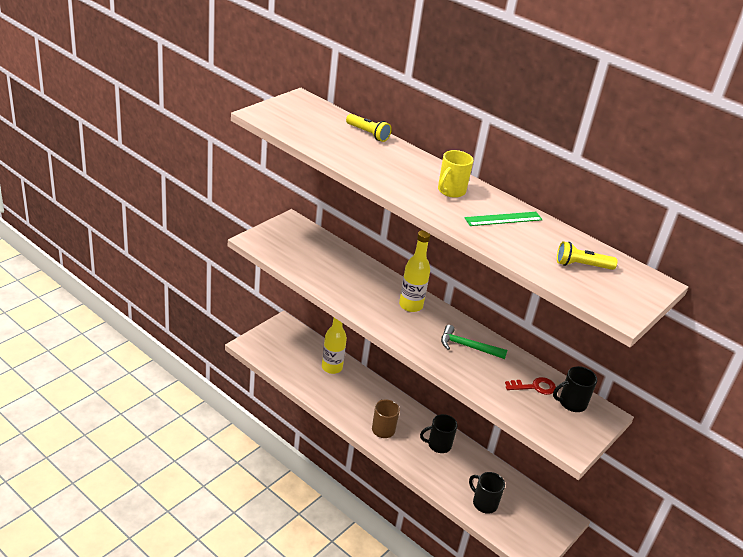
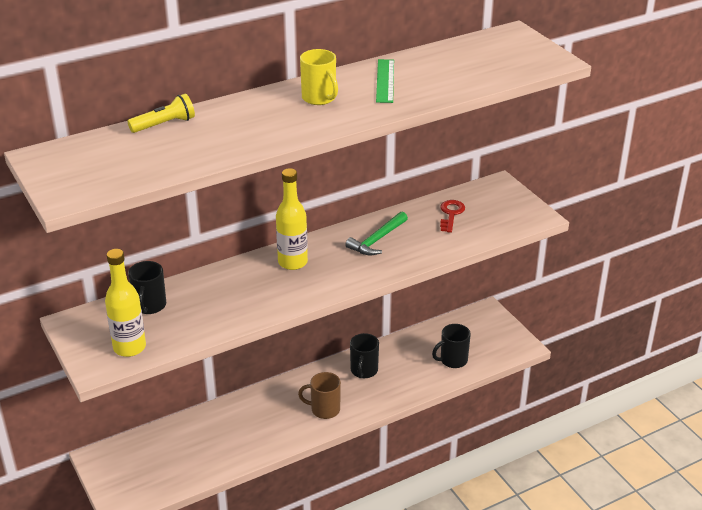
camera: 65 degrees left, 0 degrees up
yellow bottle [322,318,347,374] -> yellow bottle moved to [105,249,146,357]
black mug [553,366,597,412] -> black mug moved to [128,261,166,314]
yellow flashlight [557,241,618,270] -> none

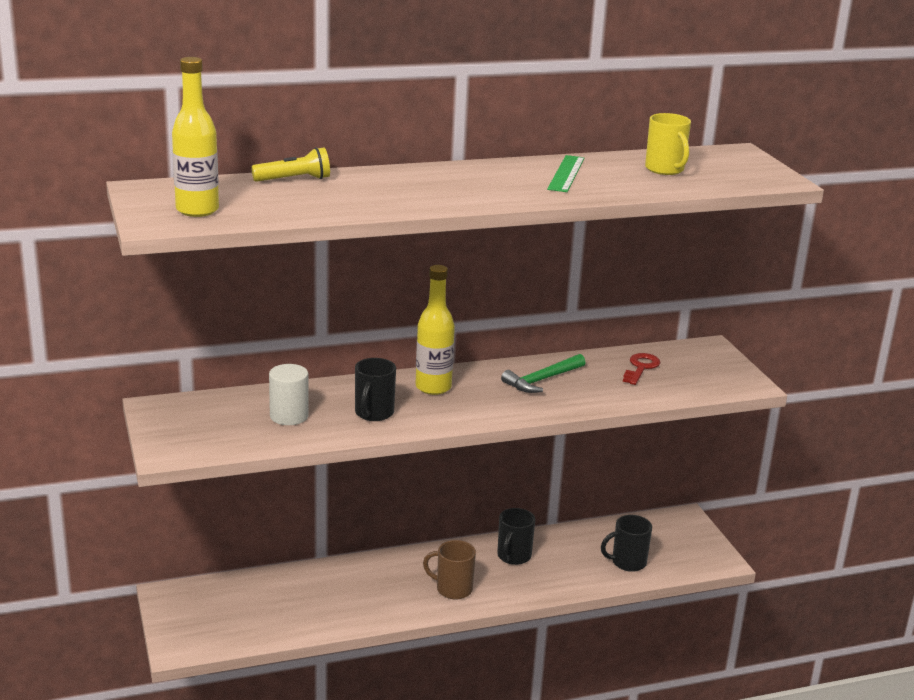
camera: 10 degrees right, 10 degrees down
yellow bottle [105,249,146,357] -> yellow bottle moved to [172,57,219,217]
black mug [128,261,166,314] -> black mug moved to [355,358,396,421]
yellow mug [300,49,338,105] -> yellow mug moved to [645,113,691,175]
none -> white cylinder [269,364,309,425]

